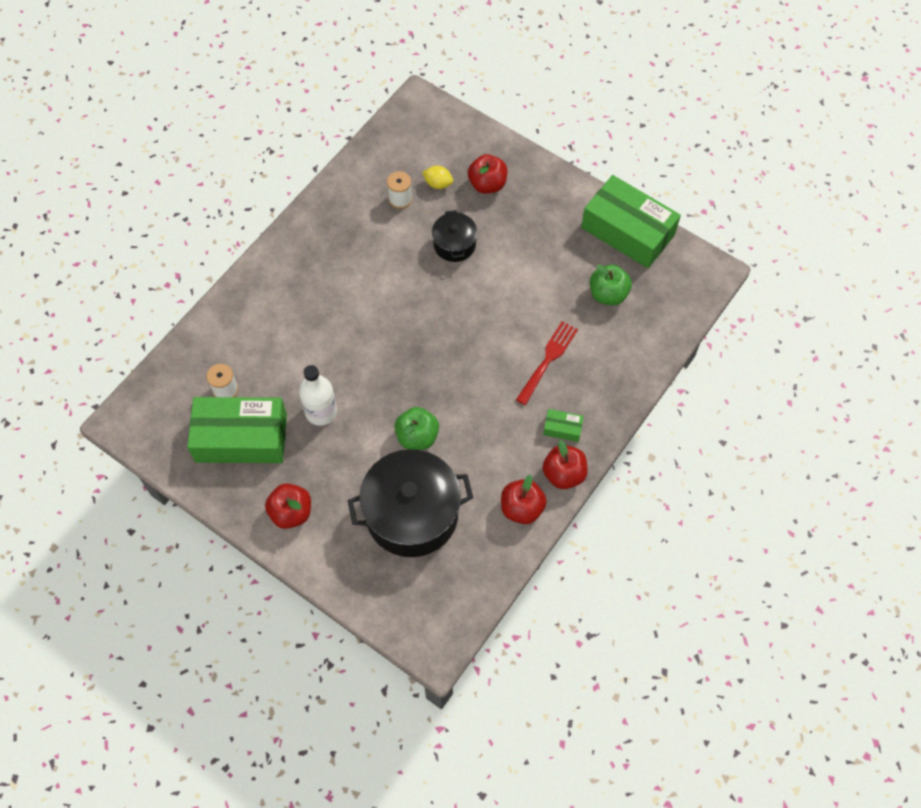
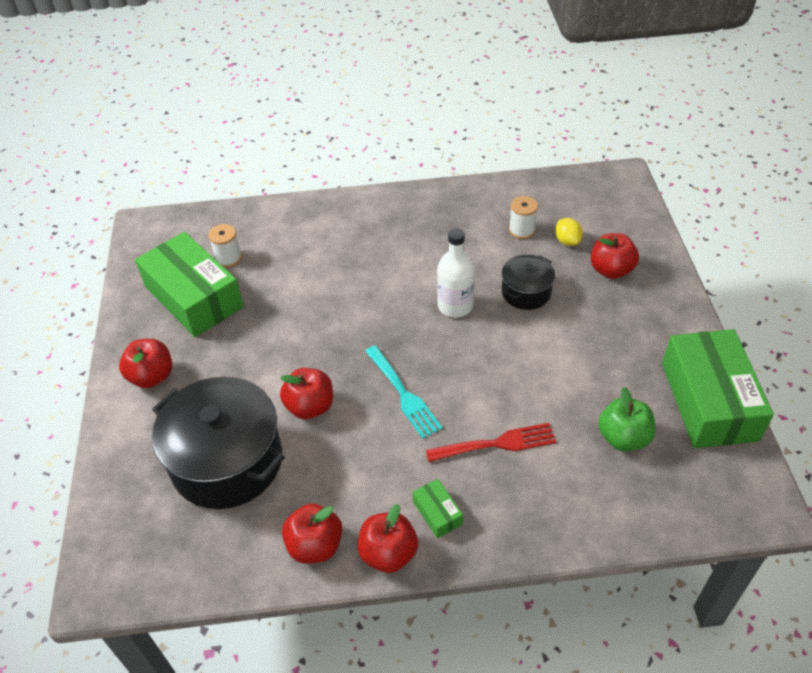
camera: 50 degrees right, 15 degrees down
white bottle [299,365,337,426] -> white bottle moved to [437,228,475,318]
green apple [395,407,439,450] -> red apple [280,368,333,419]
none -> turquoise fork [365,345,443,439]

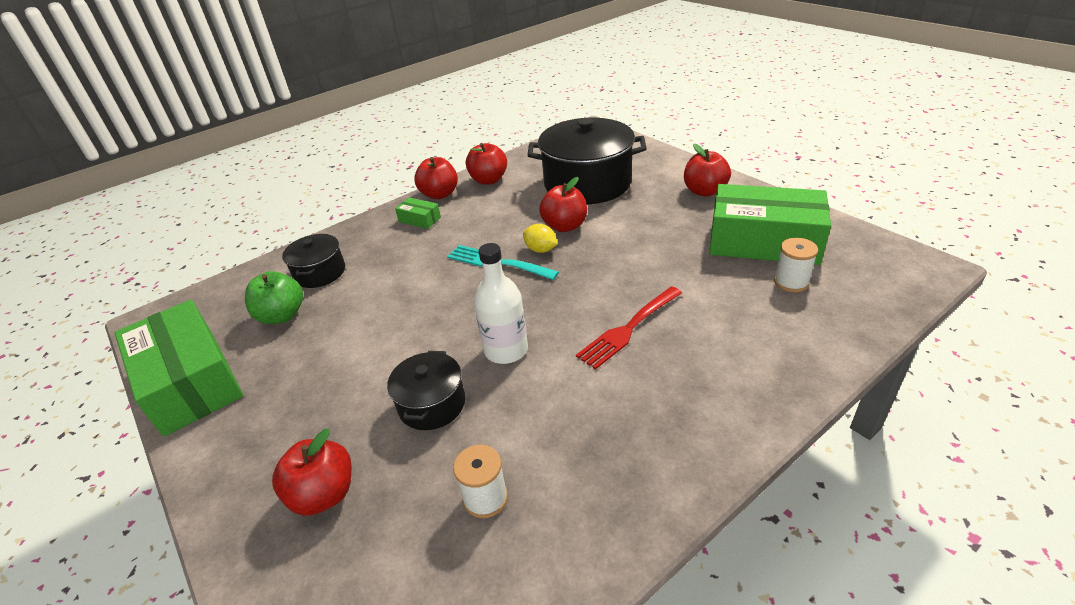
camera: 150 degrees right, 10 degrees down
red fork [426,423,556,462] -> red fork moved to [576,286,682,370]
yellow lemon [555,218,583,246] -> yellow lemon moved to [523,224,558,253]
none -> black pot [282,234,345,288]

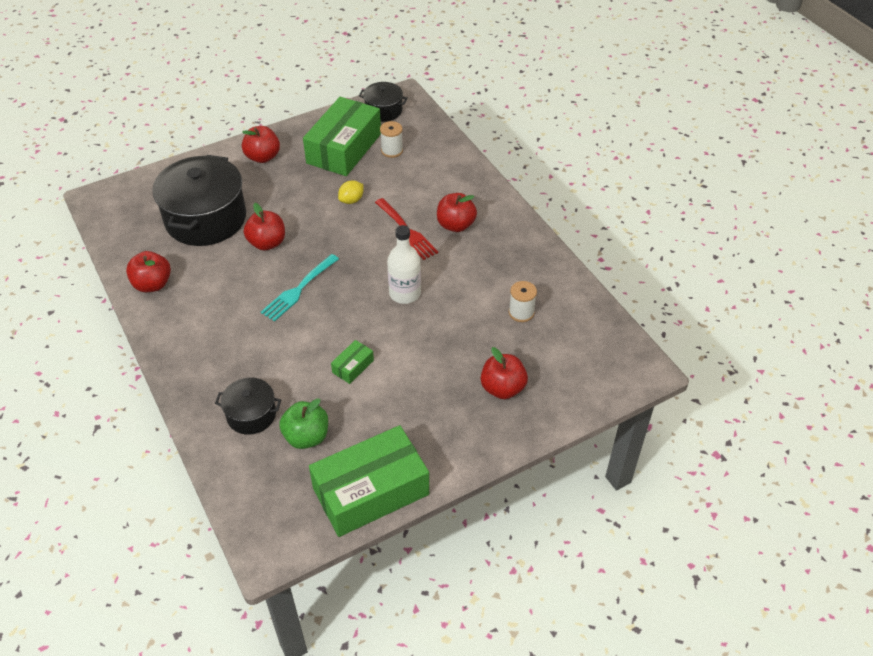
camera: 85 degrees left, 10 degrees up
black pot [387,351,465,430] -> black pot moved to [359,82,408,122]
green box [395,197,441,229] -> green box moved to [331,340,374,384]
red apple [414,157,458,199] -> red apple moved to [437,193,477,232]
yellow lemon [523,224,558,253] -> yellow lemon moved to [338,180,363,204]

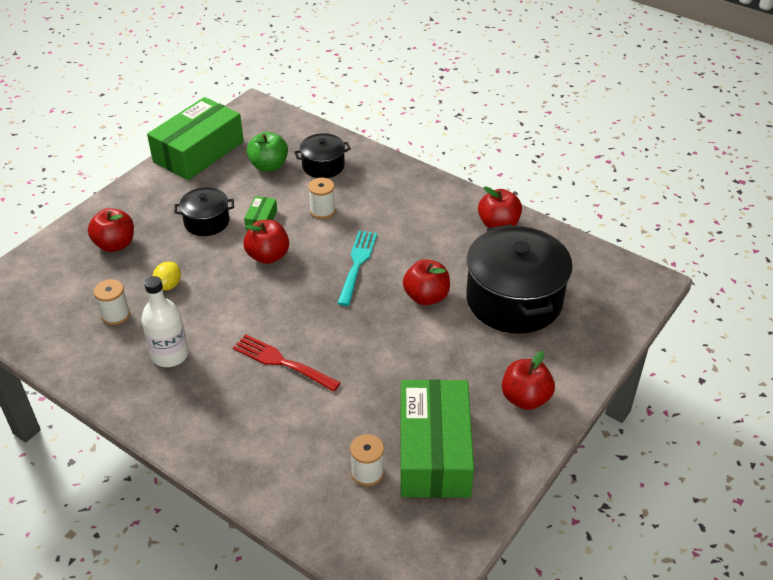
camera: 155 degrees right, 5 degrees down
yellow lemon [338,180,363,204] -> yellow lemon moved to [153,262,181,291]
black pot [359,82,408,122] -> black pot moved to [174,187,234,236]
white bottle [387,225,421,304] -> white bottle moved to [142,276,188,367]
red apple [437,193,477,232] -> red apple moved to [243,220,289,264]
none -> white spool [308,178,336,219]

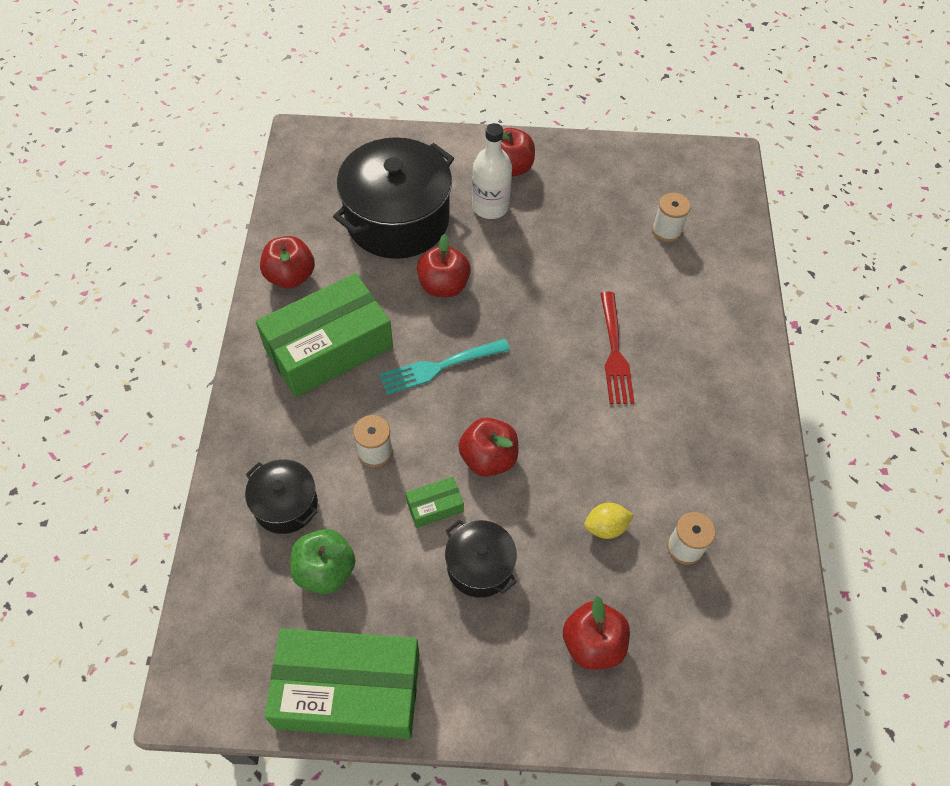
camera: 125 degrees left, 15 degrees up
white bottle [142,276,188,367] -> white bottle moved to [472,123,512,219]
green box [400,379,474,498] -> green box moved to [256,273,393,397]

